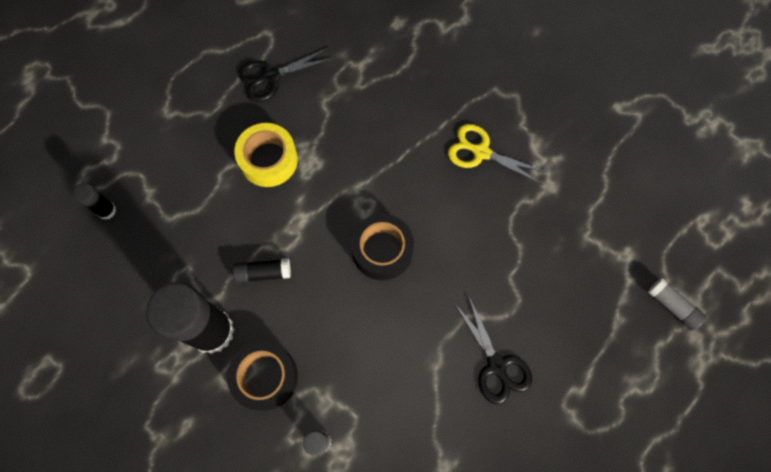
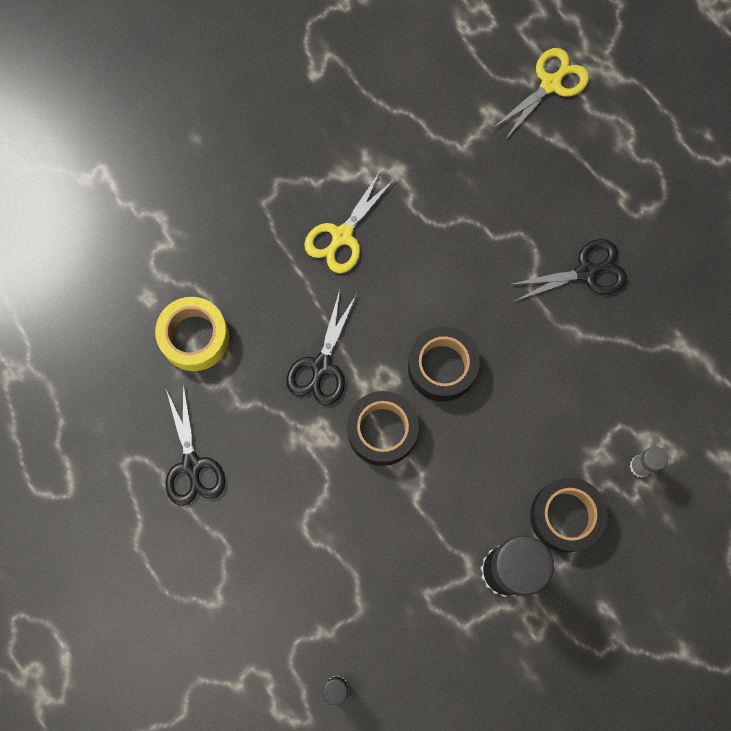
camera: 80 degrees left, 5 degrees up
black glue stick [233,258,291,283] -> none
yellow tape [234,123,298,187] -> yellow tape moved to [155,297,229,371]
grey glue stick [648,278,706,330] -> yellow scissors [492,48,589,140]
none -> black scissors [286,290,357,405]
none -> black tape [347,391,419,466]

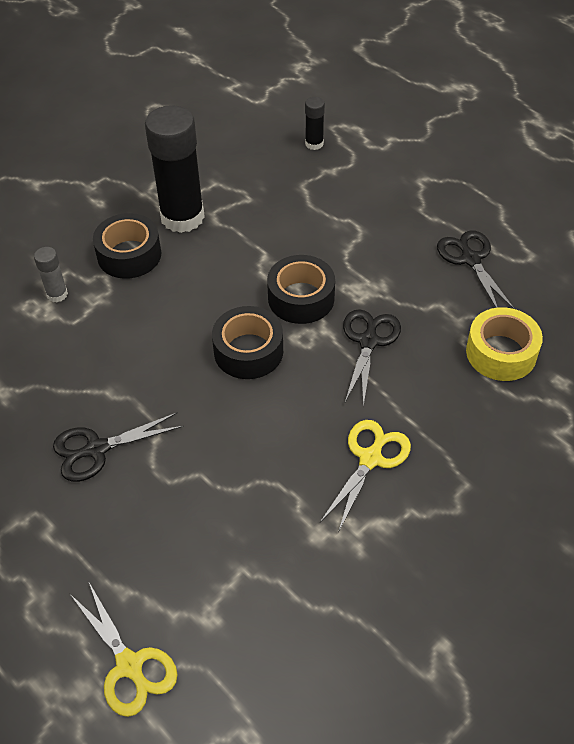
camera: 175 degrees right, 25 degrees down
yellow scissors [492,48,589,140] -> yellow scissors turned 75 degrees counterclockwise [69,583,178,717]

